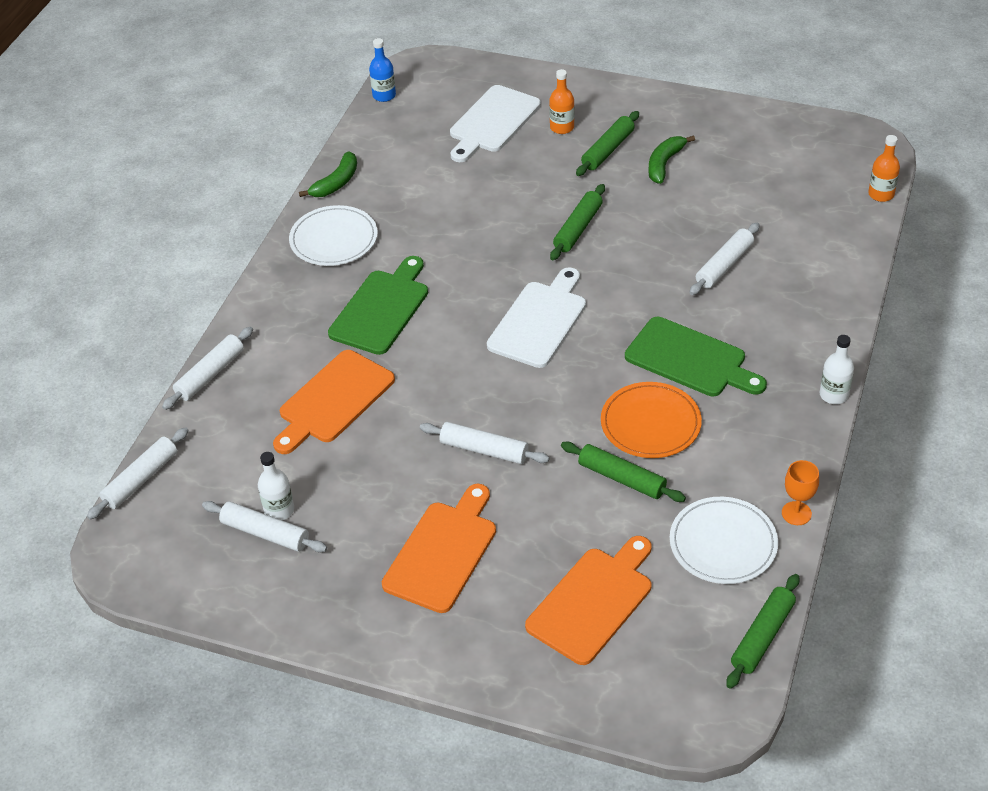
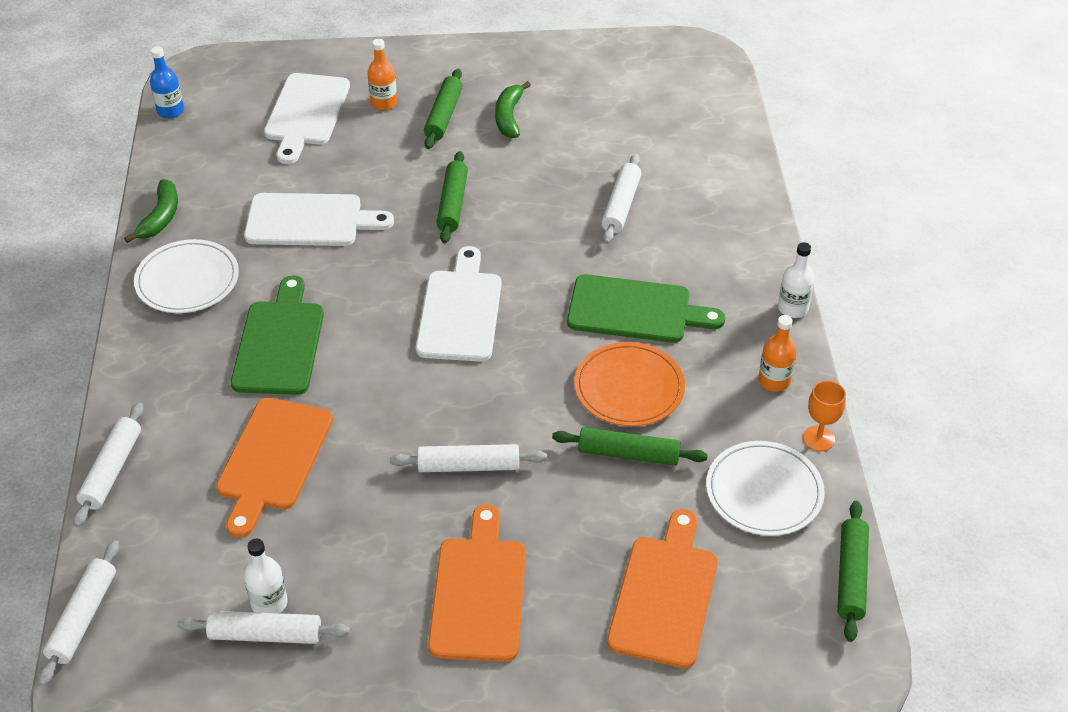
camera: 25 degrees left, 0 degrees up
orange bottle [868,135,900,202] -> orange bottle moved to [758,315,796,392]
none -> white cutting board [244,193,394,246]

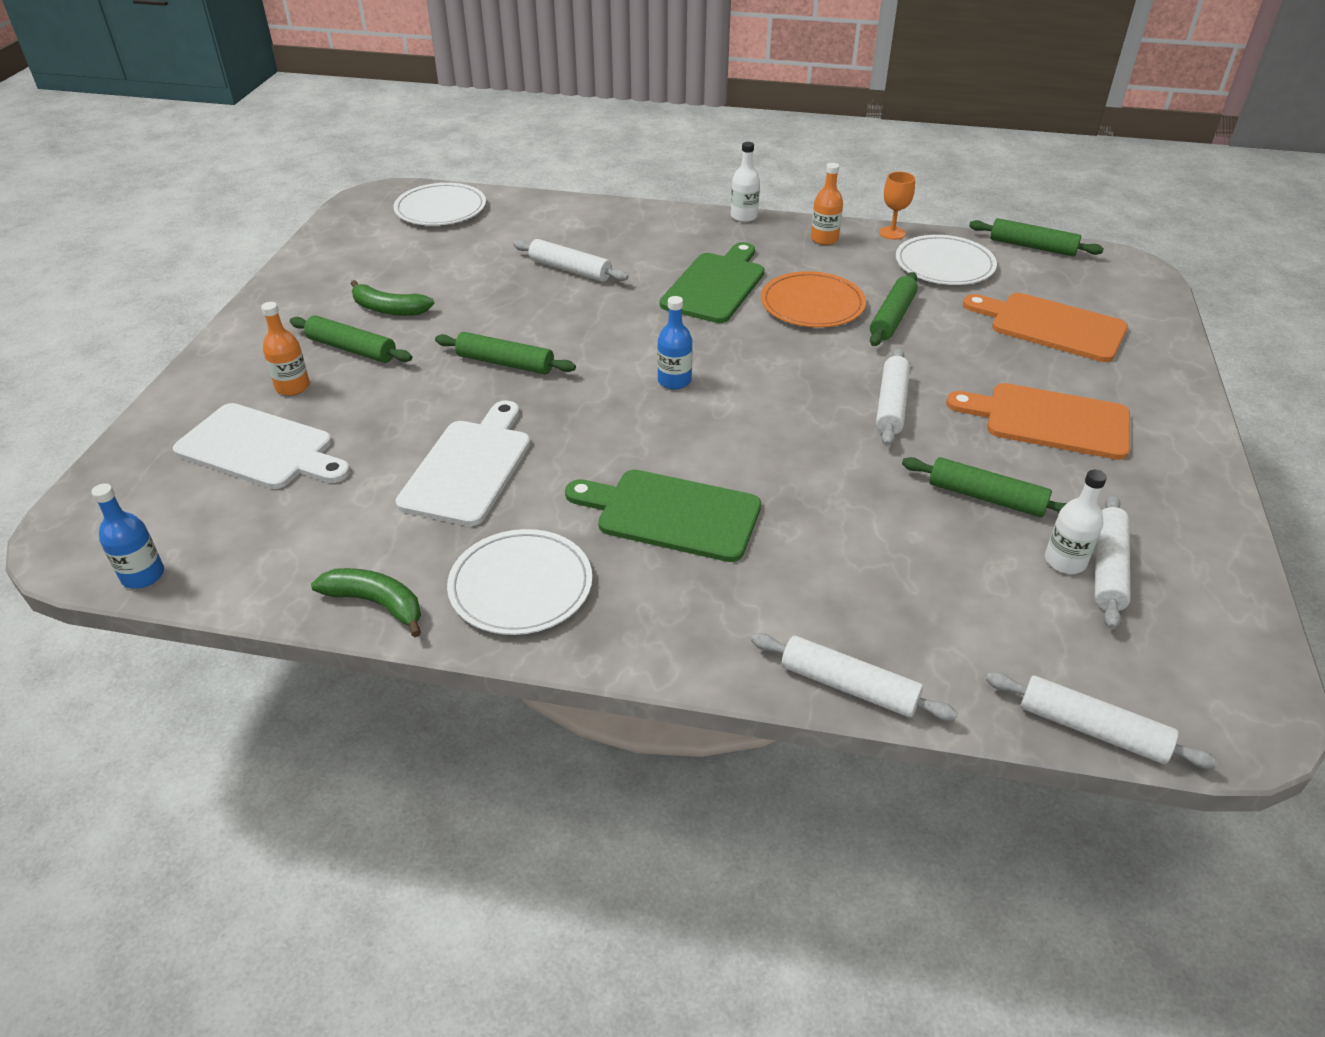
camera: 75 degrees left, 5 degrees down
orange cutting board [216,398,333,538] -> none
white cutting board [416,246,501,362] -> blue bottle [657,296,693,389]
none -> white plate [394,183,486,226]
none -> green rolling pin [902,457,1067,517]

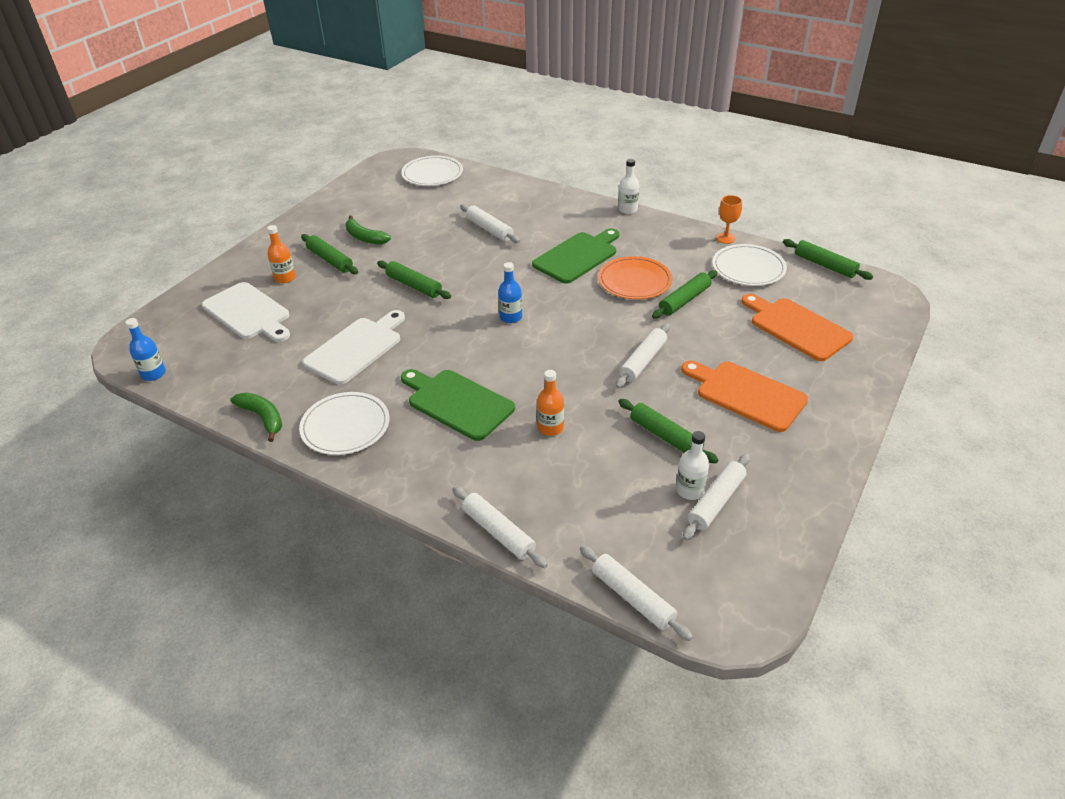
camera: 20 degrees right, 0 degrees up
orange bottle [811,163,843,245] -> orange bottle moved to [537,370,564,436]

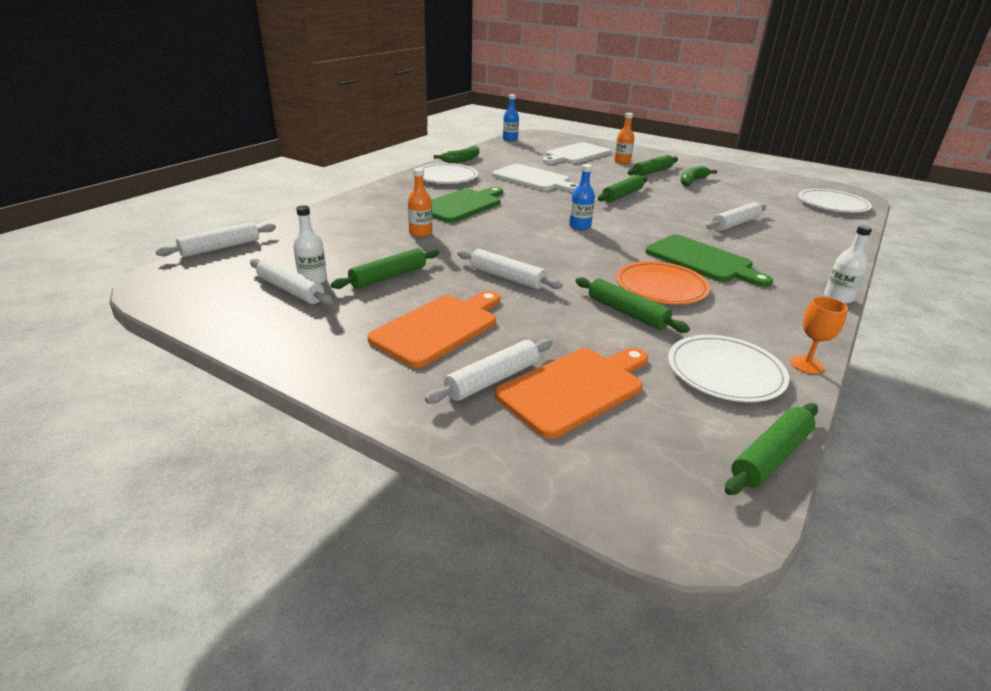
camera: 90 degrees right, 10 degrees down
white rolling pin [453,486,548,568] -> white rolling pin moved to [425,339,553,404]

